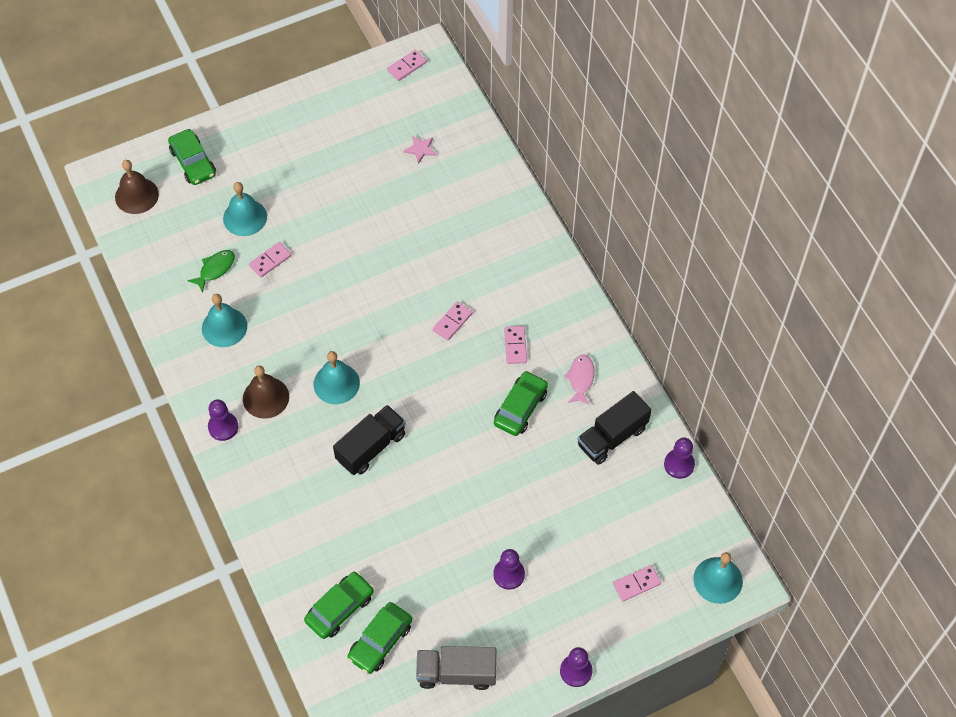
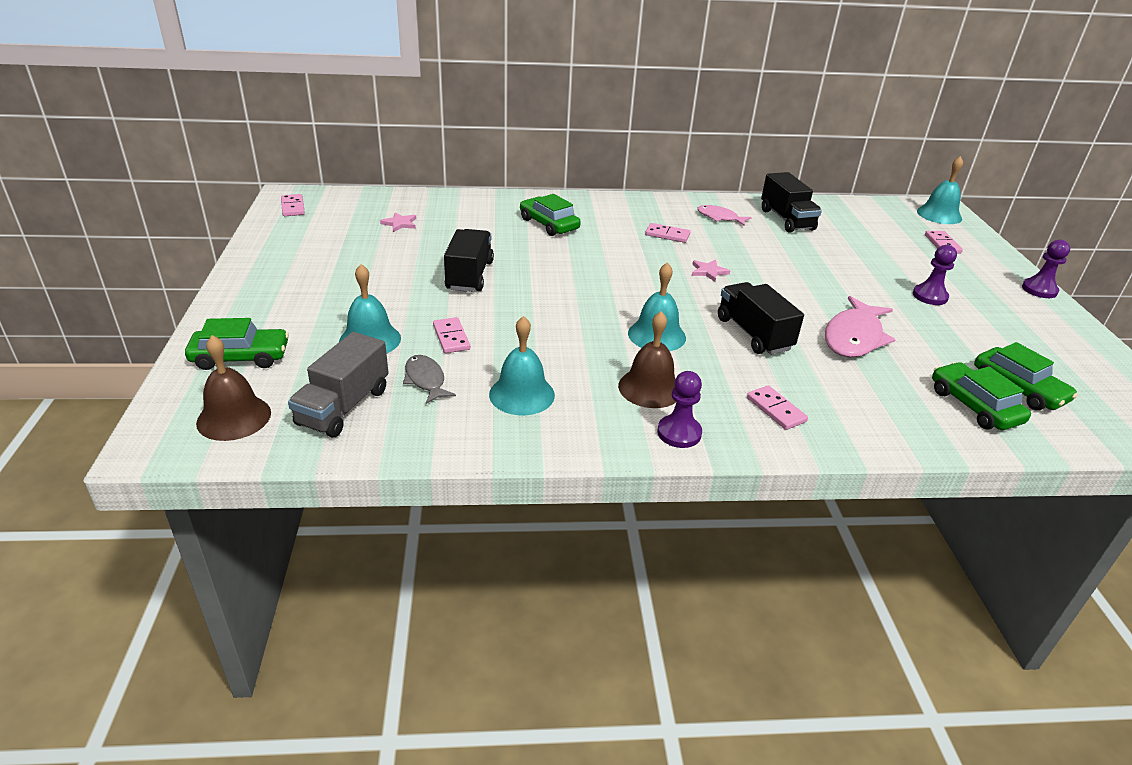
camera: 70 degrees left, 25 degrees down
green fish [187,250,235,293] -> grey fish [403,355,456,404]
grey truck [416,646,496,690] -> grey truck moved to [288,332,389,437]
pink domino [433,301,472,341] -> pink domino moved to [747,386,808,430]
green car [494,371,548,436] -> green car moved to [520,194,581,236]
purple pawn [664,438,695,479] -> none
none -> black truck [444,229,494,292]
none -> pink star [692,260,730,282]
none -> pink fish [825,296,896,357]

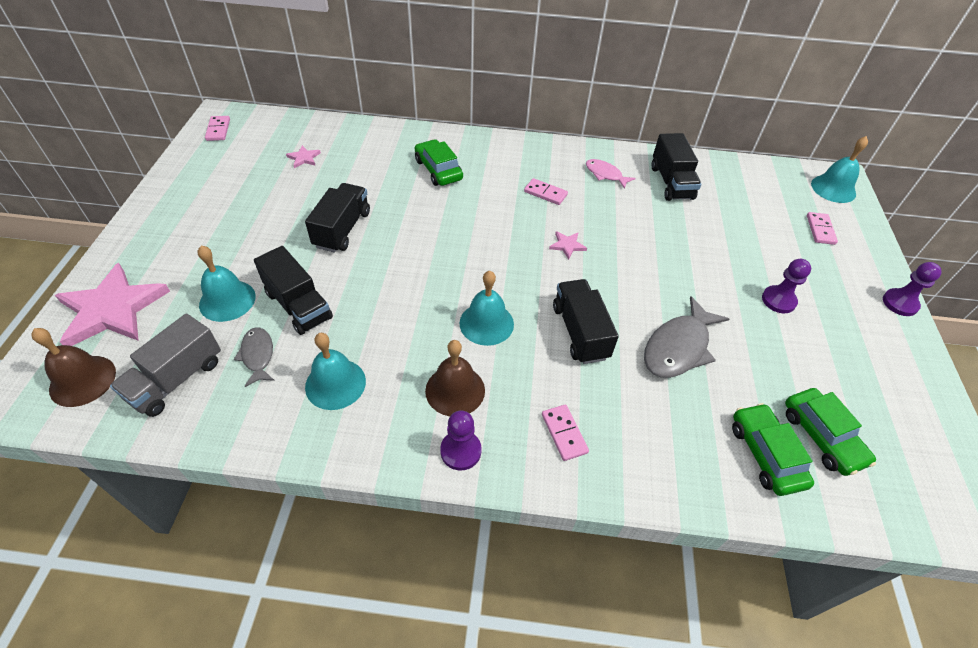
camera: 10 degrees right, 15 degrees up
green car [185,318,289,370] -> pink star [55,263,170,346]
pink domino [433,317,470,353] -> black truck [254,246,333,335]
pink fish [825,296,896,357] -> grey fish [644,296,729,378]

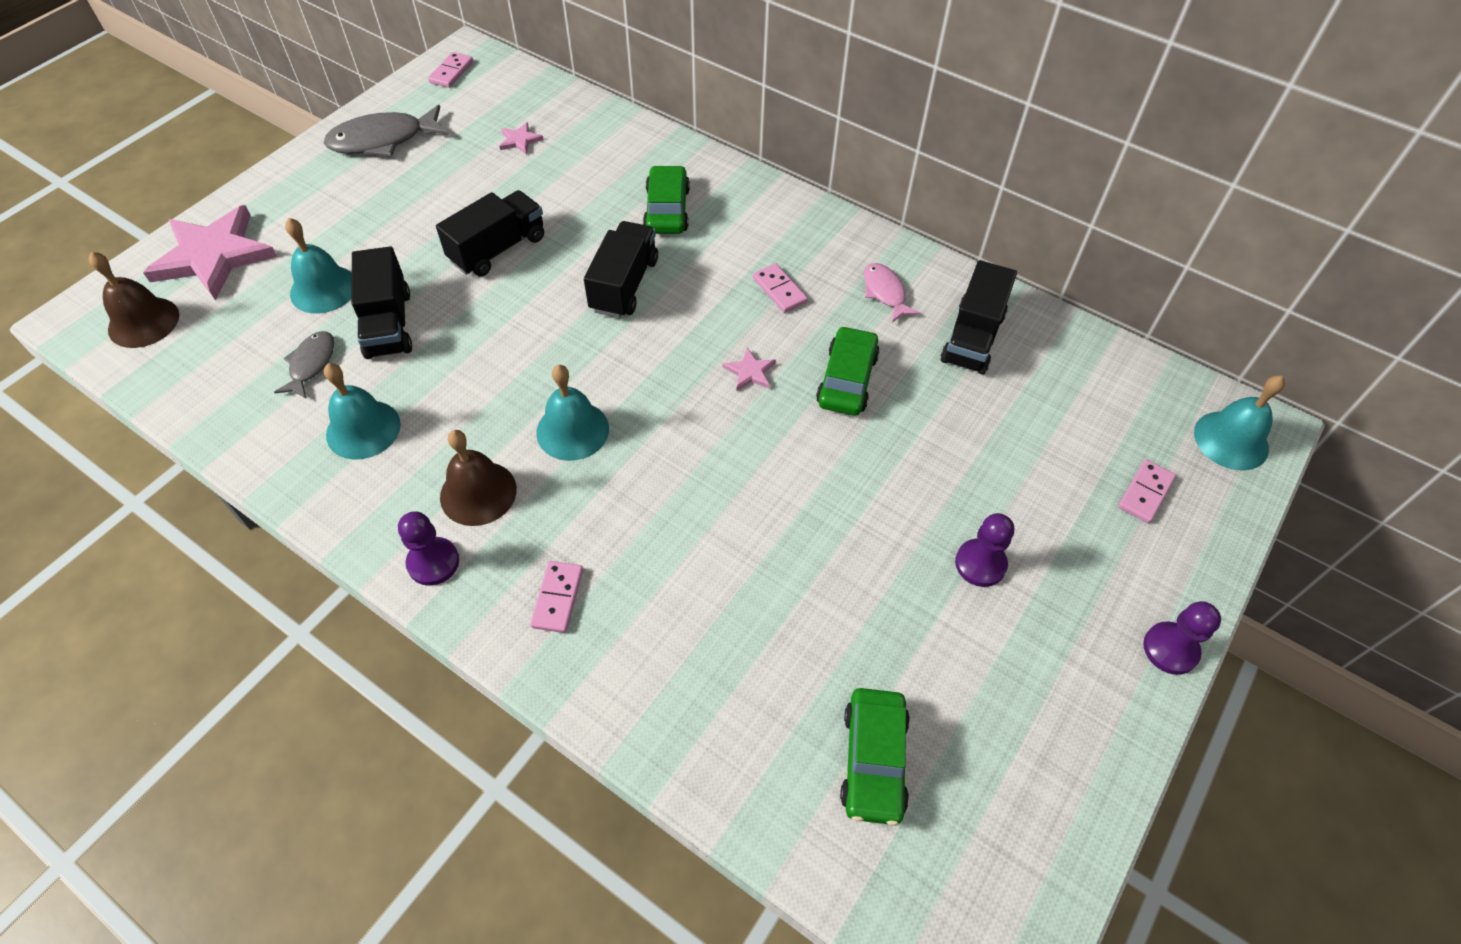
camera: 30 degrees right, 5 degrees up
grey truck [110,313,221,417] -> none
black truck [553,279,619,364] -> black truck moved to [584,221,658,318]
grey fish [644,296,729,378] -> grey fish moved to [324,105,449,157]
green car [732,403,814,496] -> green car moved to [816,326,880,415]

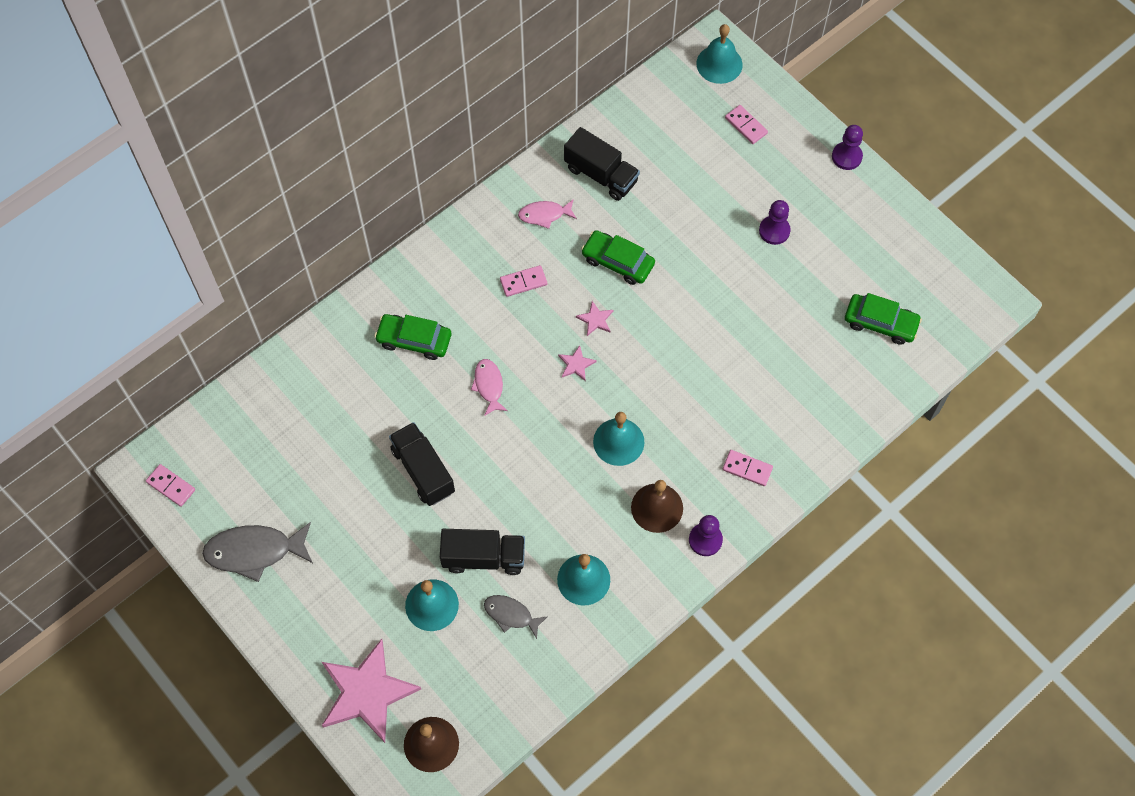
camera: 75 degrees left, 10 degrees up
grey fish [324,105,449,157] -> grey fish turned 90 degrees clockwise [202,522,313,582]
pink star [499,122,544,155] -> pink star moved to [558,345,597,381]
black truck [584,221,658,318] -> pink fish [471,359,508,416]

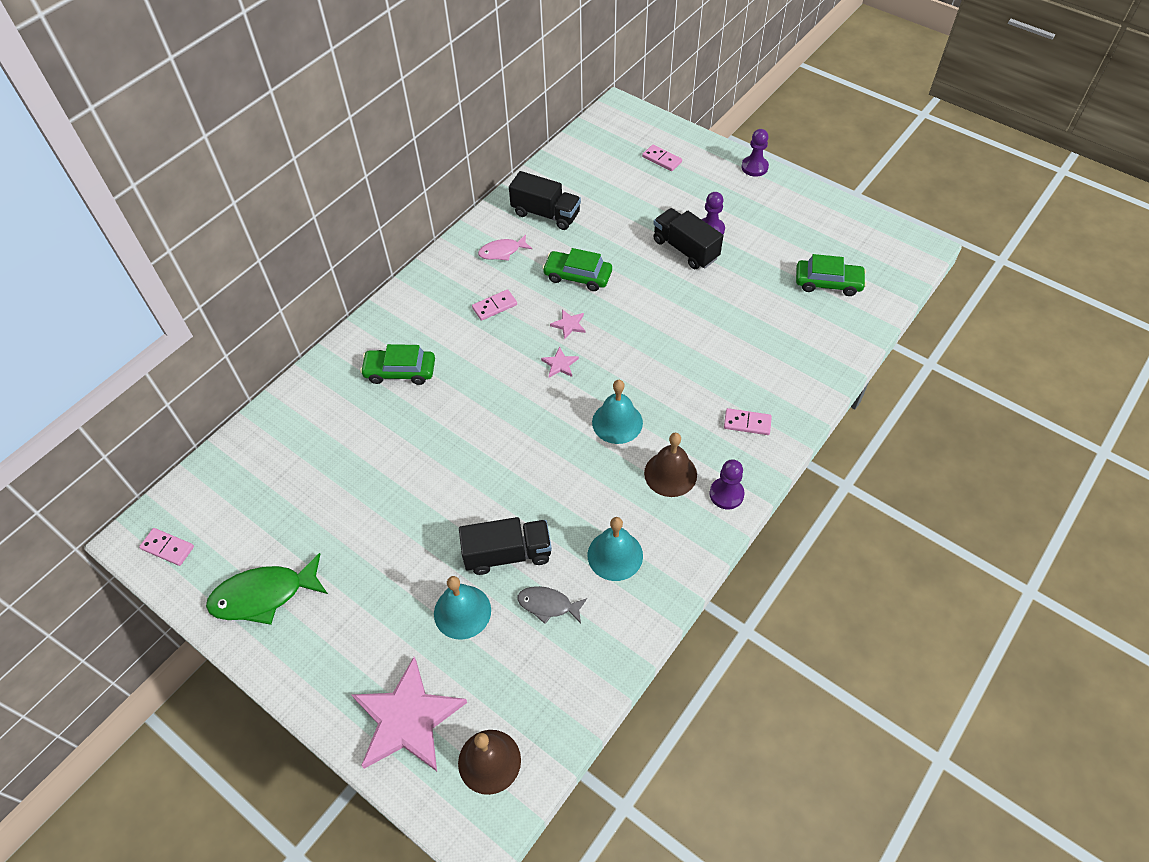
camera: 10 degrees left, 10 degrees down
grey fish [202,522,313,582] -> green fish [206,553,328,625]
black truck [389,422,455,506] -> black truck moved to [653,208,723,269]
pink fish [471,359,508,416] -> none
turquoise bell [696,24,743,84] -> none

